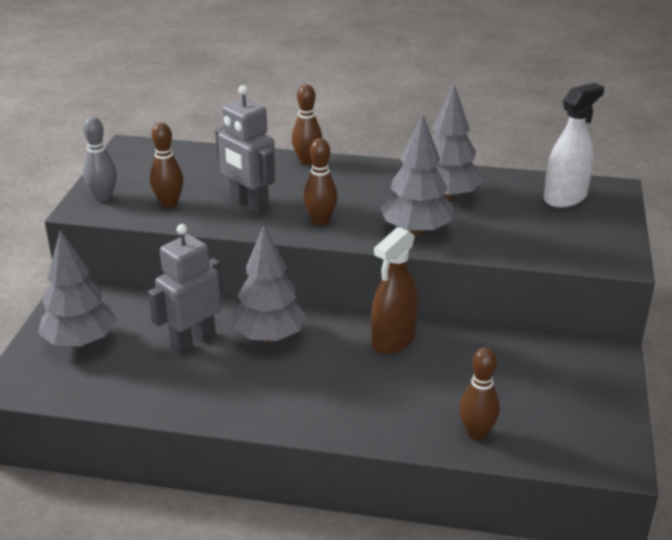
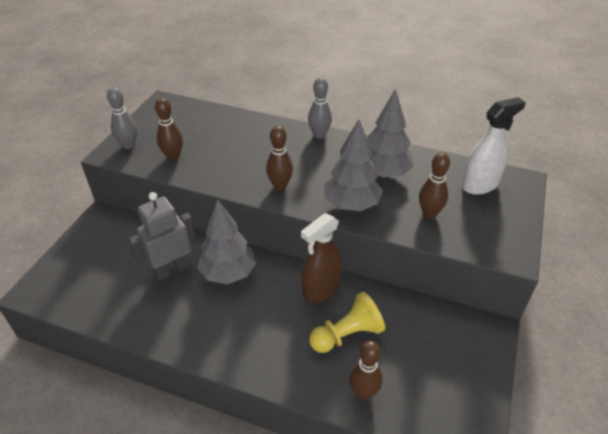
camera: 10 degrees right, 10 degrees up
grey tree [38,230,117,348] -> none
grey robot [215,85,276,214] -> none
brown bowling pin [292,84,322,166] -> brown bowling pin moved to [419,153,450,219]
none -> grey bowling pin [308,77,332,139]
none -> yellow pawn [309,292,385,353]

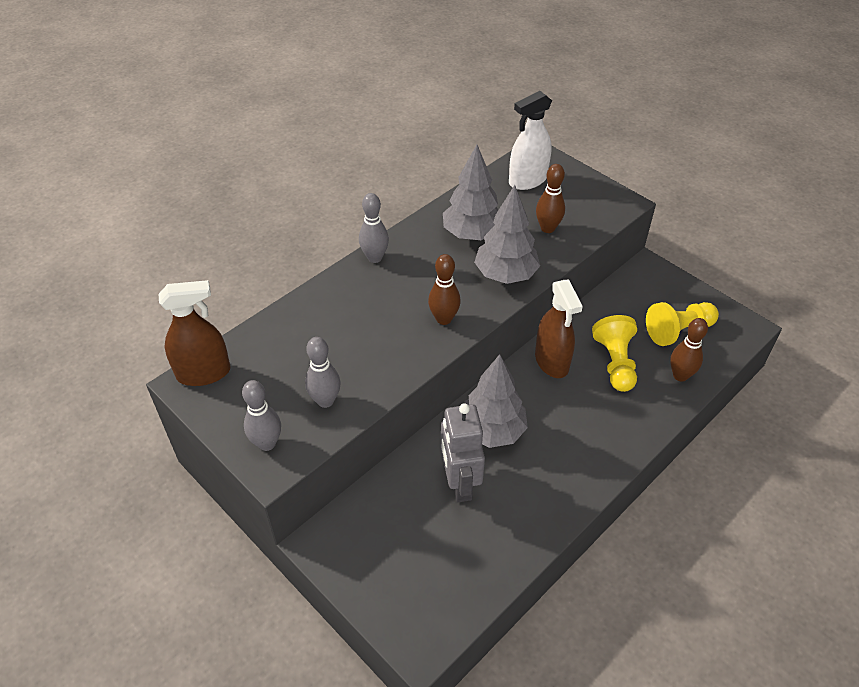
camera: 65 degrees left, 5 degrees up
brown bowling pin [155,98,183,161] -> grey bowling pin [305,337,341,408]
white spray bottle [462,97,526,195] -> white spray bottle turned 120 degrees counterclockwise [509,91,552,190]
none -> brown spray bottle [158,280,230,386]
none -> yellow pawn [646,302,719,346]

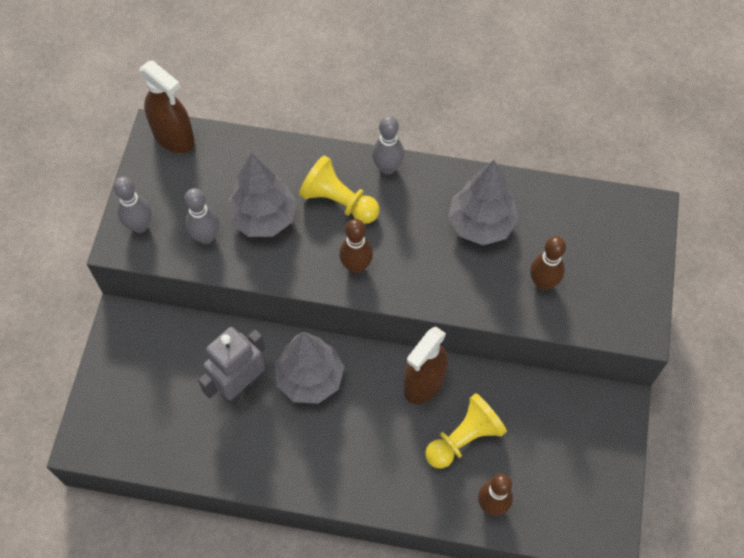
camera: 55 degrees right, 15 degrees up
grey tree [474,185,540,284] -> grey tree moved to [227,152,297,237]
white spray bottle [509,91,552,190] -> none
yellow pawn [646,302,719,346] -> yellow pawn moved to [299,155,379,224]

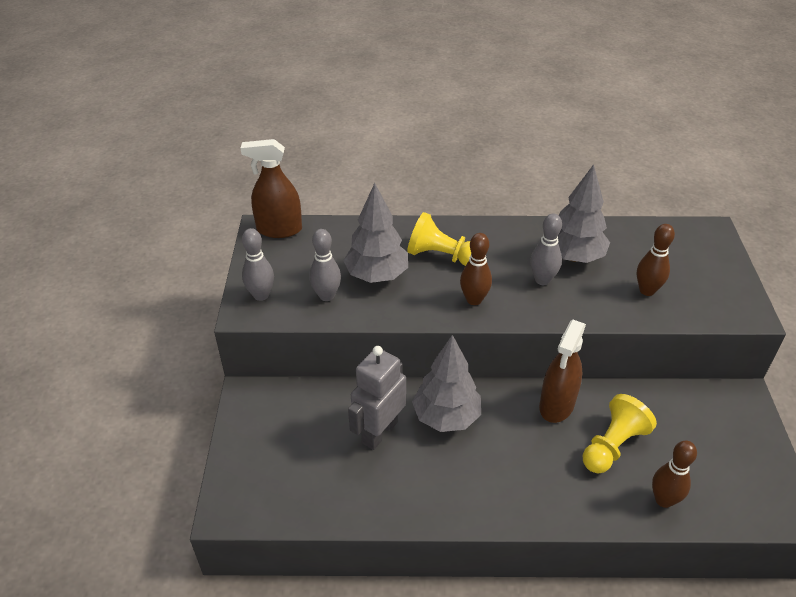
camera: 10 degrees left, 20 degrees down
brown spray bottle [139,60,195,153] -> brown spray bottle turned 150 degrees clockwise [241,139,302,238]
grey bowling pin [372,116,404,175] -> grey bowling pin moved to [530,213,562,285]

